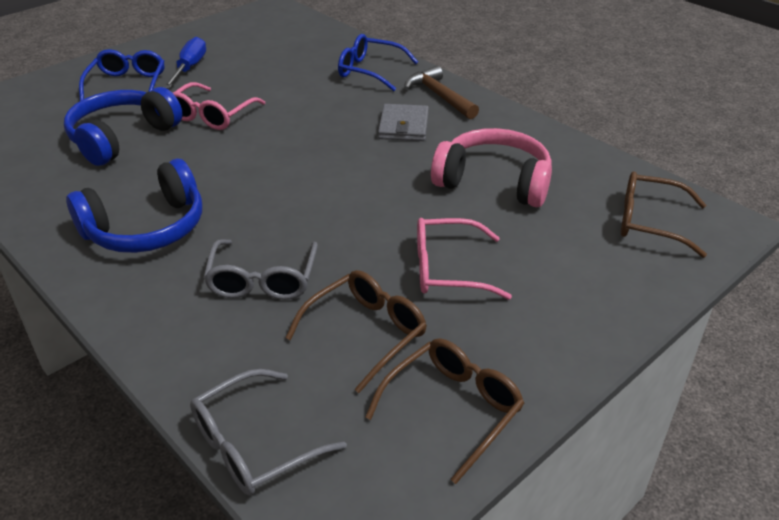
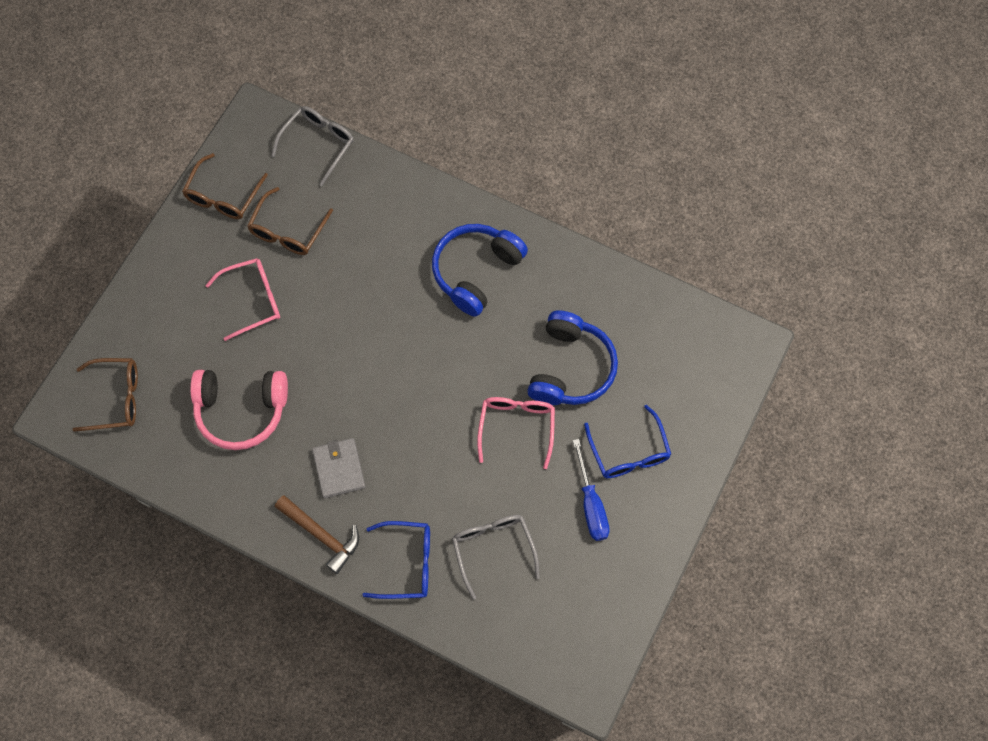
camera: 160 degrees right, 30 degrees up
grey glasses [203,239,318,300] -> grey glasses moved to [452,515,540,600]

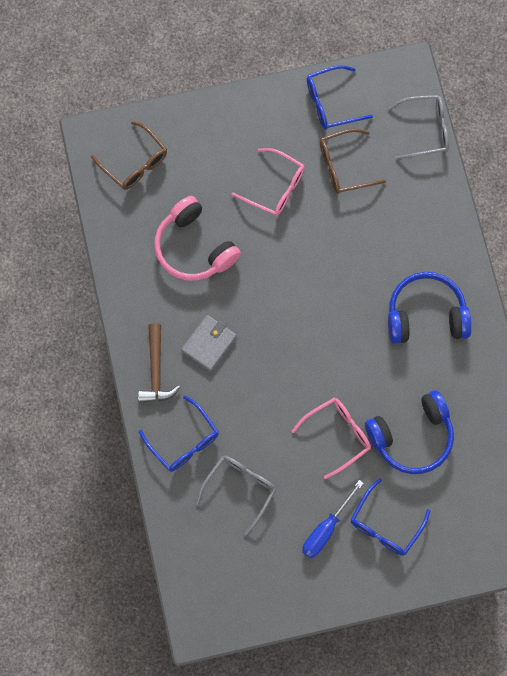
camera: 50 degrees right, 5 degrees up
brown glasses [182,153,268,219] -> blue glasses [307,65,373,129]

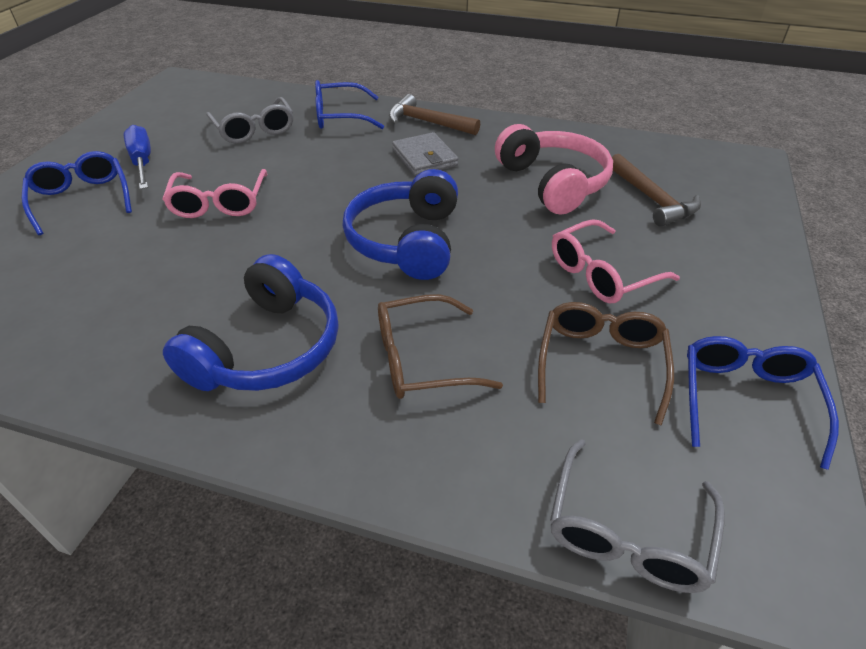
camera: 120 degrees right, 30 degrees down
brown glasses [91,121,167,190] -> brown glasses moved to [378,294,503,399]
pink headphones [154,196,241,281] -> pink headphones turned 75 degrees clockwise [495,124,613,215]
blue headphones [365,390,454,474] -> blue headphones moved to [343,169,458,280]
none -> brown hammer [612,154,701,227]

